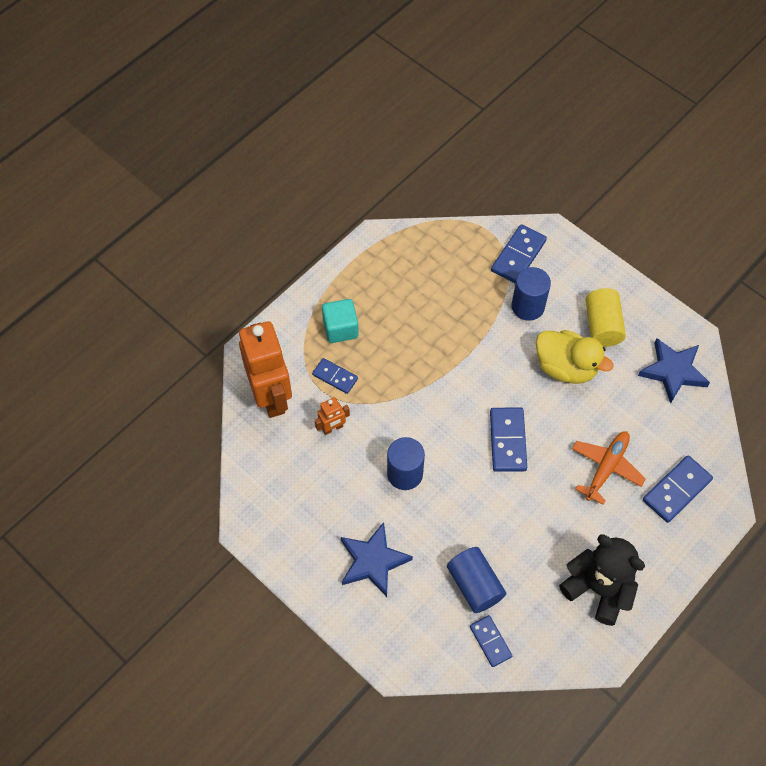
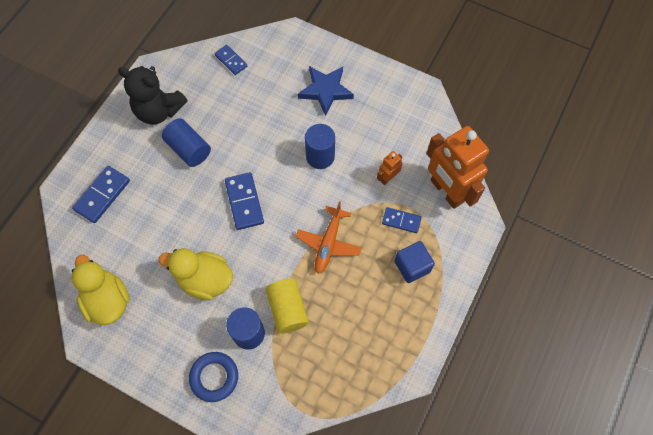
camera: 165 degrees right, 5 degrees up
turquoise cube [322,299,359,343] -> blue cube [395,241,435,283]
blue cylinder [447,547,506,613] -> blue cylinder moved to [162,118,211,167]
blue domino [491,224,547,284] -> none
orange plane [572,431,646,505] -> orange plane moved to [296,201,361,274]
yellow cylinder [585,288,626,347] -> yellow cylinder moved to [266,279,309,333]
blue star [638,338,710,403] -> yellow duck [71,255,130,325]
none -> blue ring [189,352,238,402]

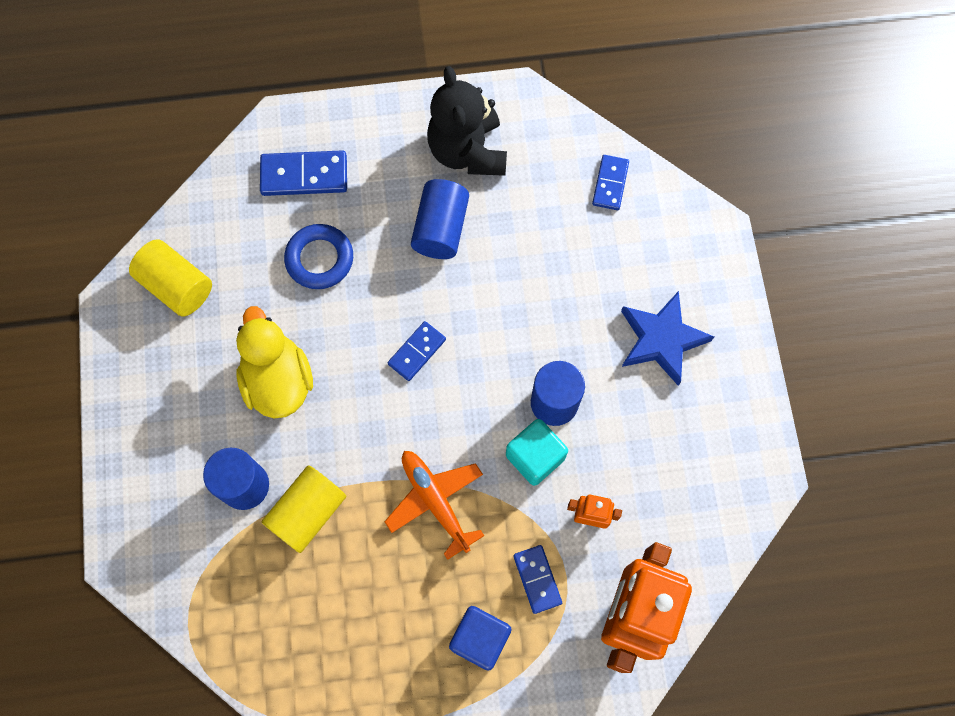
camera: 55 degrees right, 5 degrees up
yellow duck [71,255,130,325] -> yellow cylinder [129,239,212,317]
blue ring [189,352,238,402] -> blue ring moved to [284,224,353,289]
blue domino [225,172,264,230] -> blue domino [388,321,446,381], size x0.64
orange plane [296,201,361,274] -> orange plane turned 75 degrees clockwise [385,451,484,560]
none -> turquoise cube [506,419,568,486]

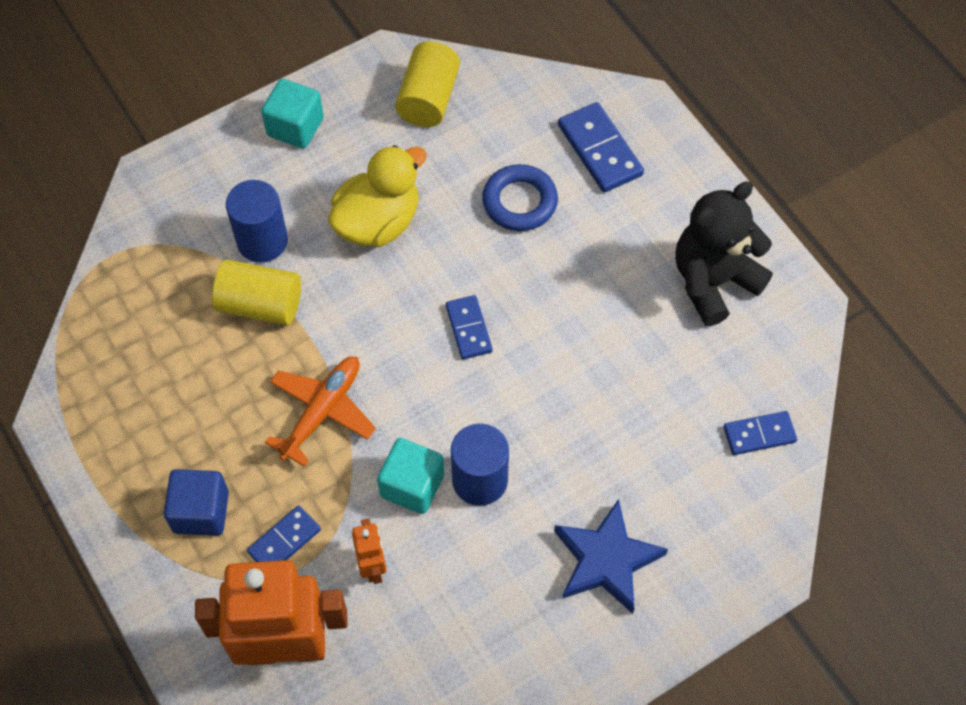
camera: 65 degrees right, 10 degrees down
blue domino [388,321,446,381] -> blue domino turned 60 degrees clockwise [446,295,493,359]
blue cylinder [411,179,469,259] -> none
none -> turquoise cube [261,79,324,148]

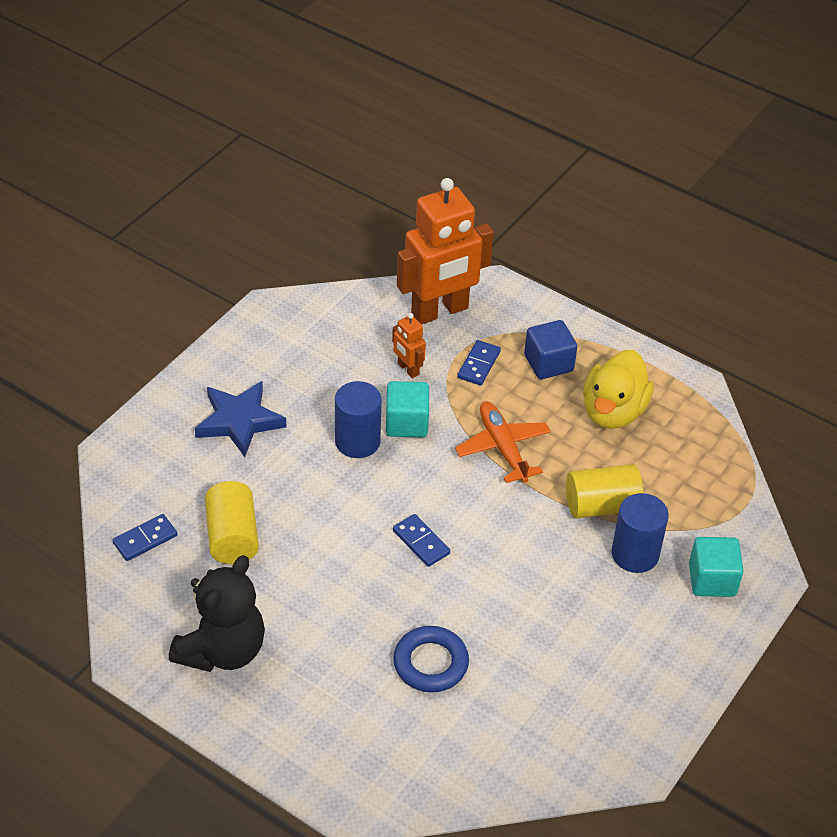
camera: 155 degrees right, 15 degrees down
turquoise cube [261,79,324,148] -> turquoise cube moved to [689,537,744,597]
orange plane [265,356,376,466] -> orange plane turned 150 degrees clockwise [455,402,551,483]
yellow duck [328,145,427,247] -> yellow duck moved to [583,350,654,429]
yellow cylinder [395,41,460,127] -> yellow cylinder moved to [205,481,259,564]
blue domino [558,102,644,192] -> none

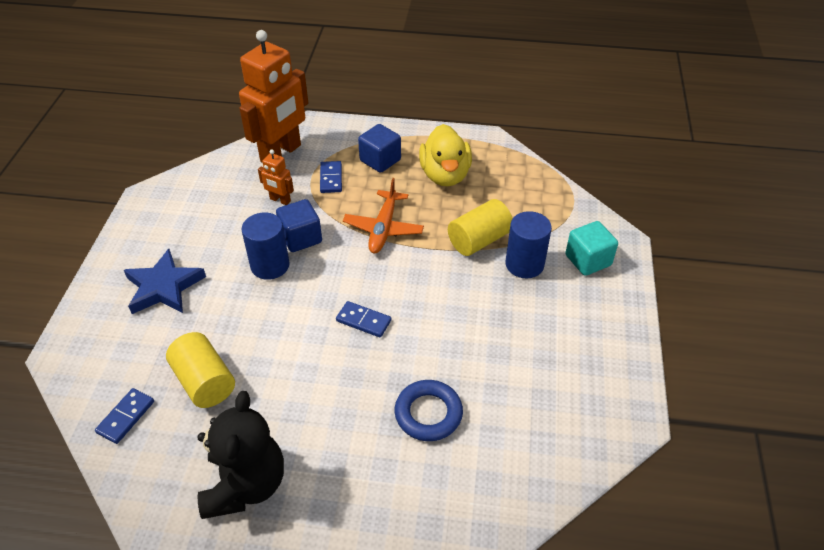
camera: 25 degrees left, 0 degrees up
turquoise cube [386,381,429,437] -> blue cube [276,199,322,252]
orange plane [455,402,551,483] -> orange plane turned 120 degrees counterclockwise [343,178,424,253]

